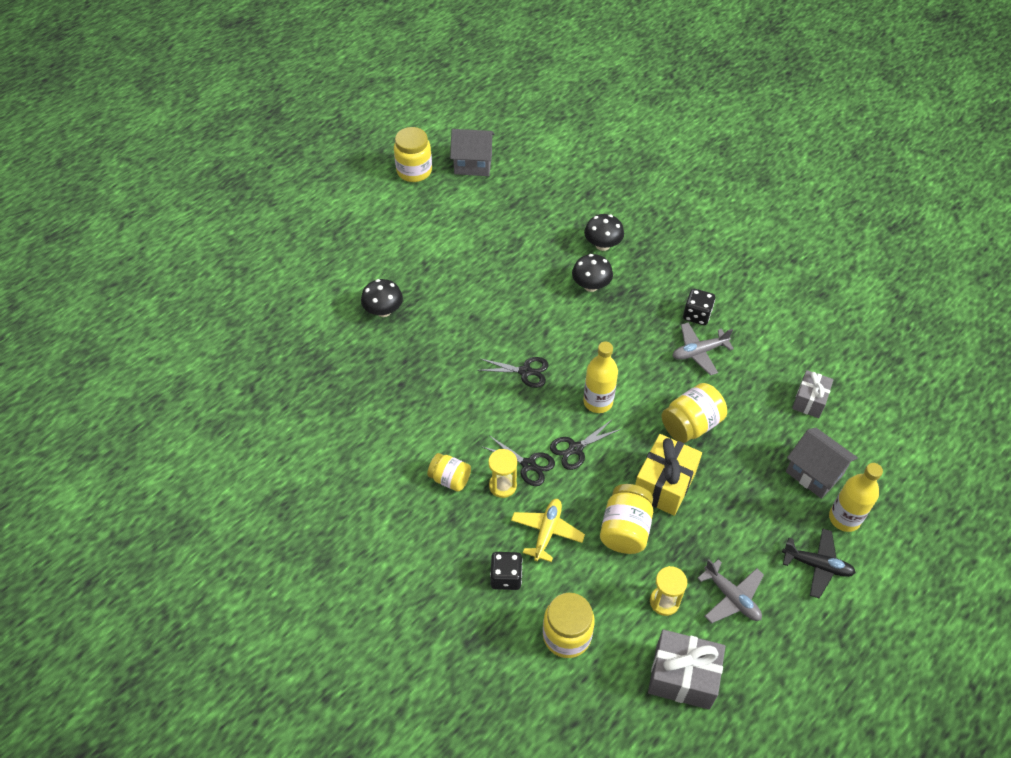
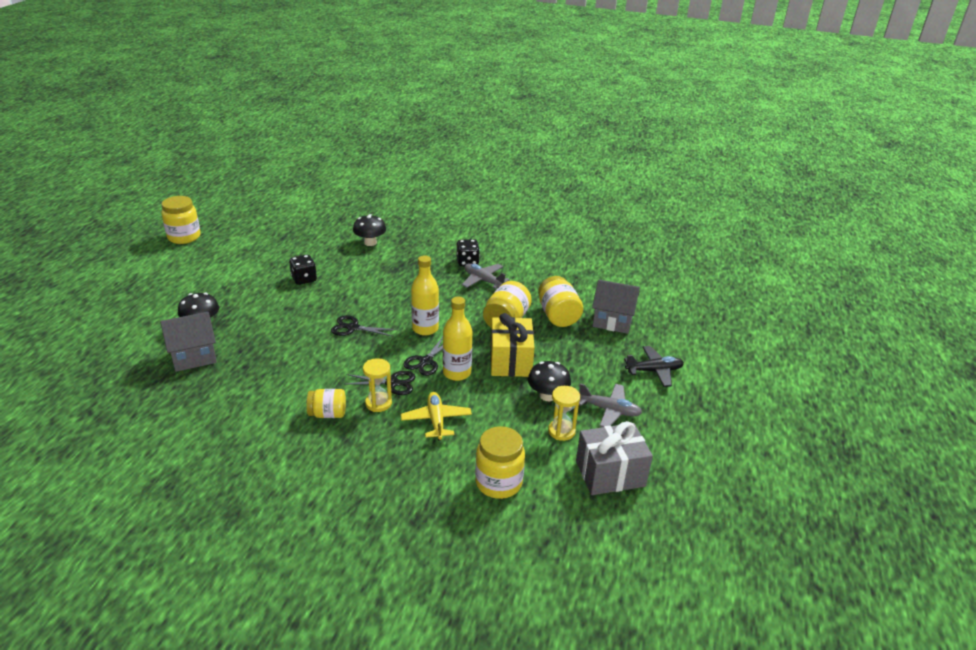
camera: 30 degrees left, 20 degrees down
grey house [450,129,494,176] -> grey house moved to [160,312,217,372]
black scissors [477,357,549,388] -> black scissors turned 150 degrees counterclockwise [331,315,397,337]
black dice [490,552,522,590] -> black dice moved to [289,255,317,285]
black mushroom [572,254,613,292] -> black mushroom moved to [528,361,571,401]
yellow jar [600,484,653,554] -> yellow jar moved to [538,276,583,327]
grey plane [673,322,734,376] -> grey plane turned 90 degrees clockwise [462,263,510,289]
grey gift [792,370,834,418] -> none
yellow bottle [829,463,883,532] -> yellow bottle moved to [443,297,472,381]

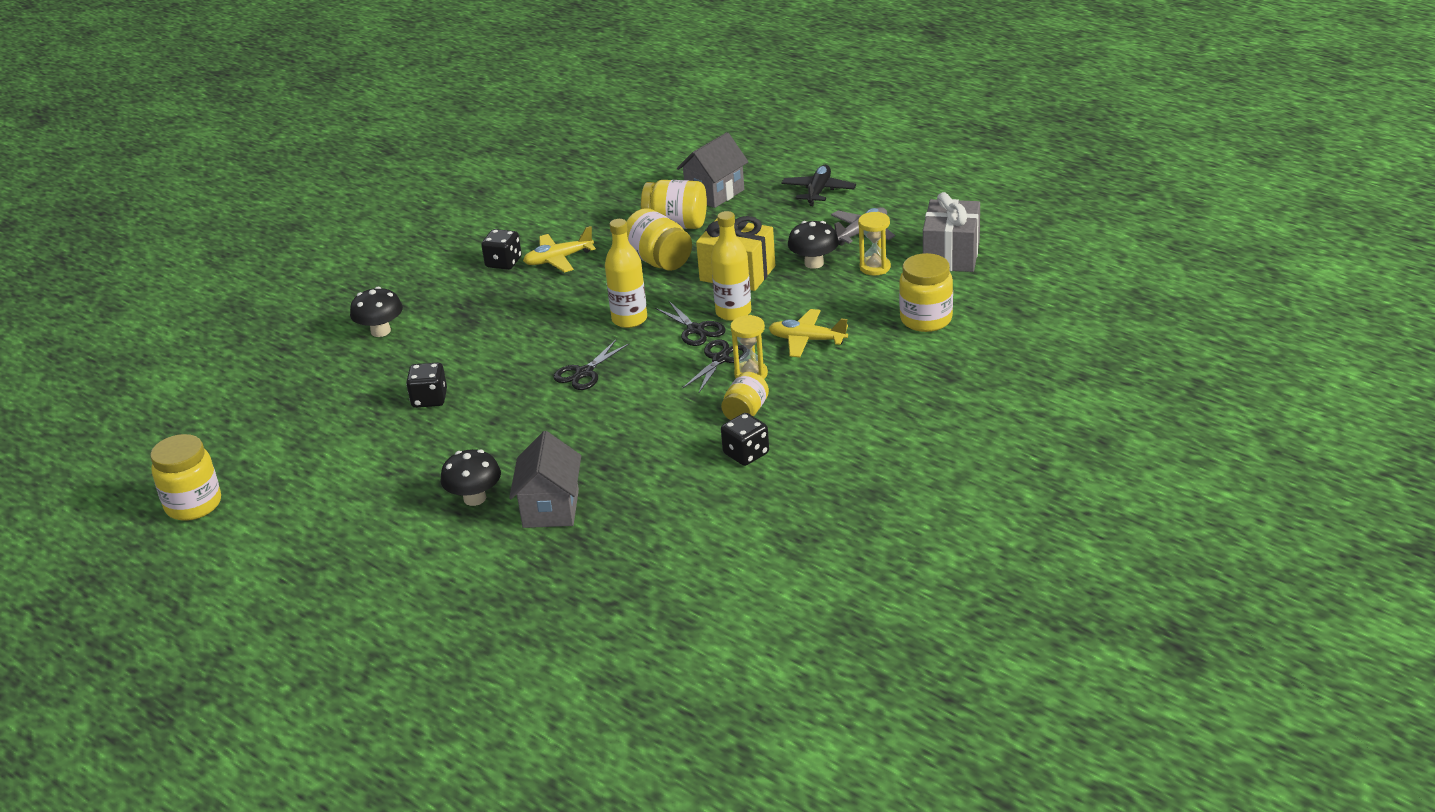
camera: 60 degrees left, 0 degrees up
grey plane [462,263,510,289] -> yellow plane [523,226,596,273]
none -> black dice [721,413,769,466]

